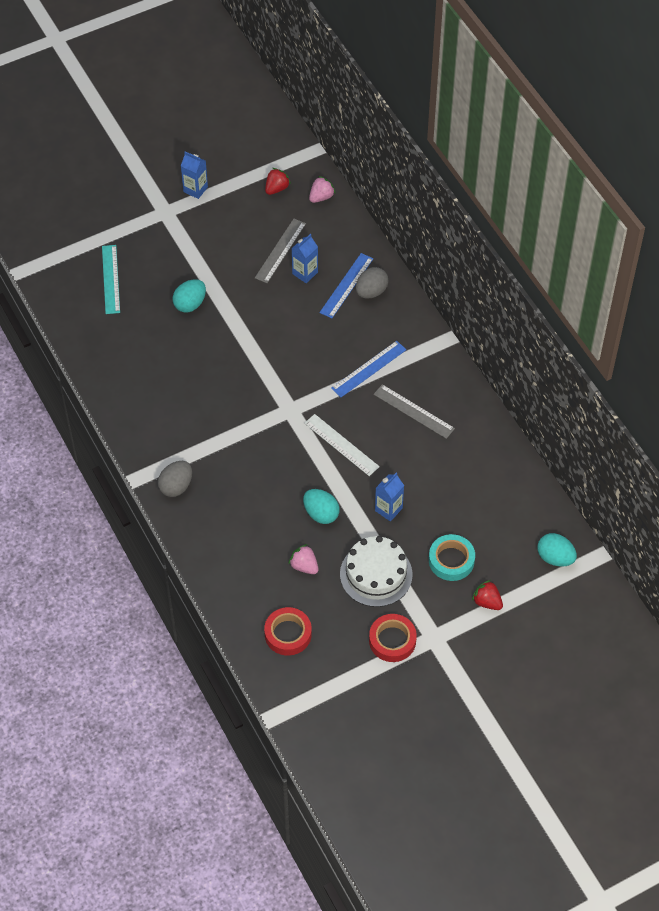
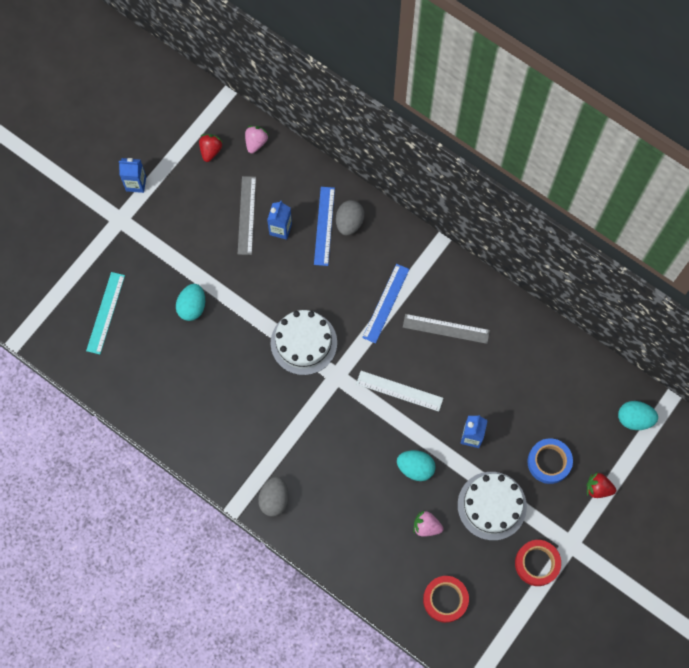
camera: 25 degrees left, 15 degrees up
turquoise ruler [102,245,120,314] -> turquoise ruler turned 45 degrees clockwise [86,272,125,354]
turquoise tape [429,534,475,581] -> blue tape [527,439,573,484]
none -> white cake [271,310,337,375]

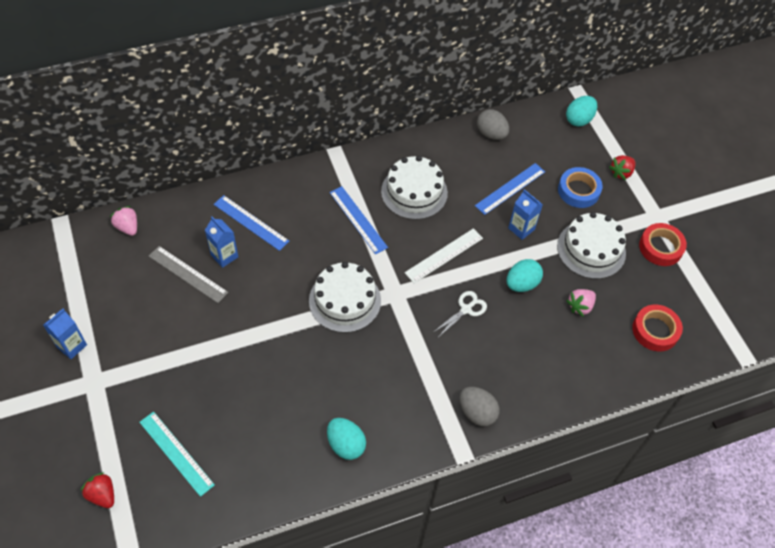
camera: 60 degrees left, 15 degrees down
turquoise egg [176,284,205,321] -> turquoise egg moved to [327,418,366,460]
red strawberry [199,134,222,162] -> red strawberry moved to [80,472,114,508]
grey egg [336,200,364,235] -> grey egg moved to [477,109,509,140]
grey ruler [403,314,490,344] -> white cake [381,156,448,220]
none -> white scissors [434,291,487,337]
none -> blue ruler [475,163,545,215]

